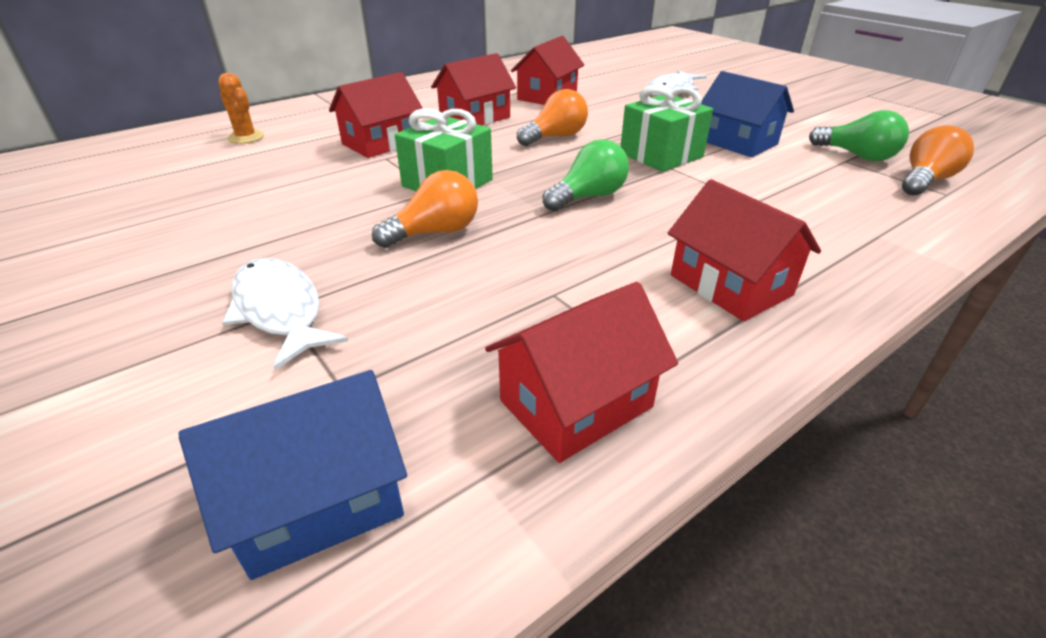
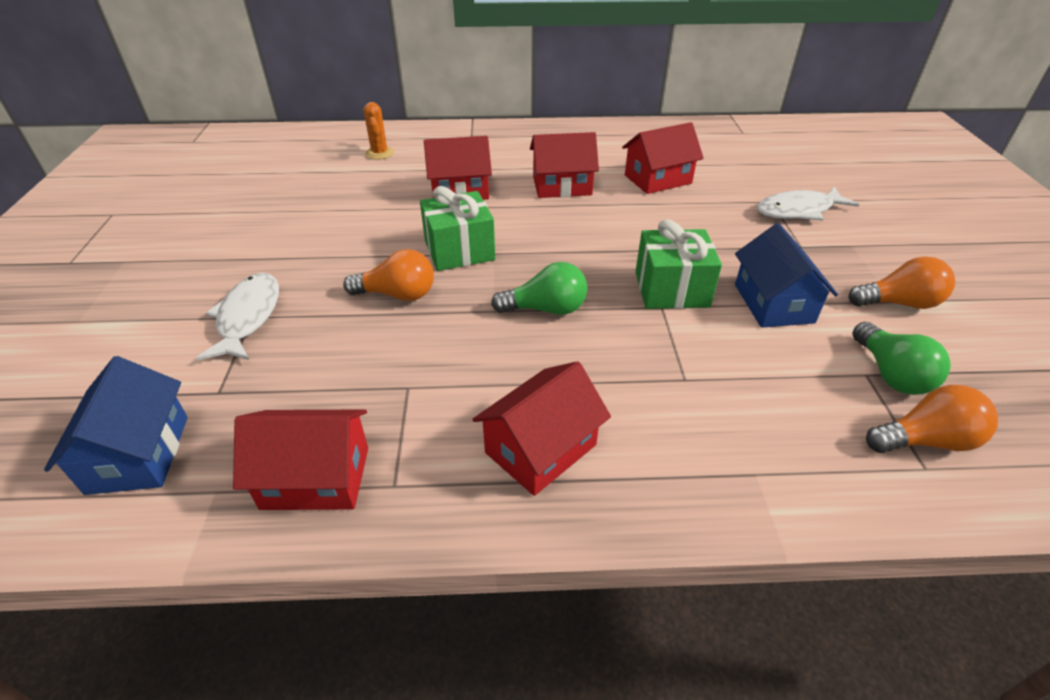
camera: 35 degrees right, 5 degrees up
blue house [179,370,407,580] -> blue house turned 75 degrees clockwise [44,356,188,495]
orange light bulb [517,89,588,146] -> orange light bulb moved to [849,256,955,309]
red house [668,179,821,321] -> red house turned 45 degrees clockwise [472,361,611,496]

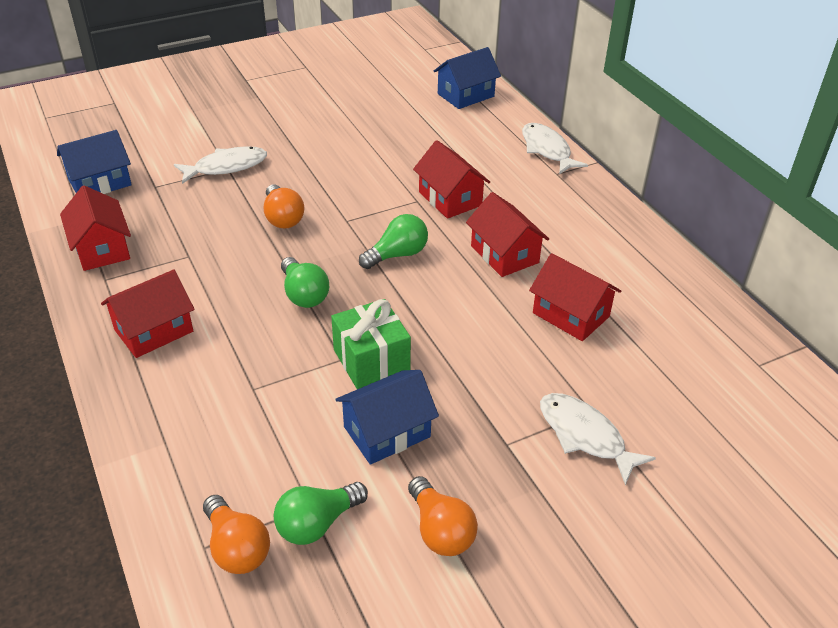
camera: 65 degrees right, 0 degrees up
orange cactus [364,102,394,160] -> none
green gift [420,186,495,271] -> none
red house [472,361,611,496] -> red house turned 60 degrees counterclockwise [101,270,195,358]
none -> green light bulb [359,214,428,269]
none -> blue house [433,47,501,109]
none -> white fish [522,123,588,174]

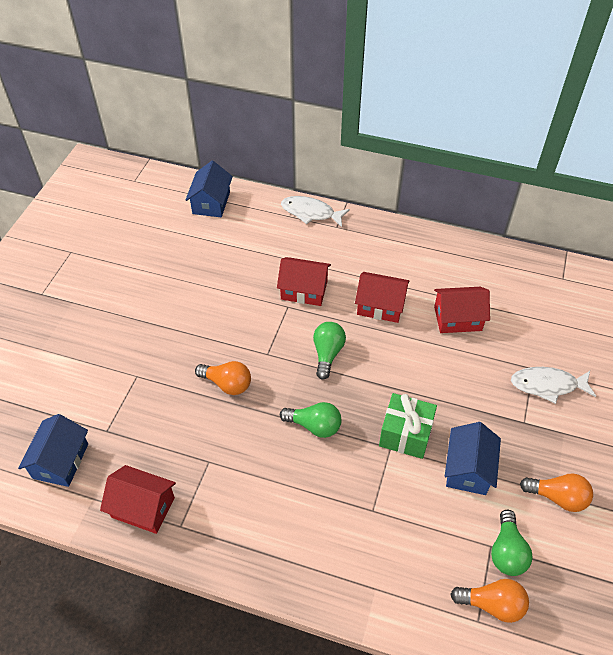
camera: 45 degrees left, 10 degrees up
red house [101,270,195,358] -> none
white fish [174,146,267,184] -> none

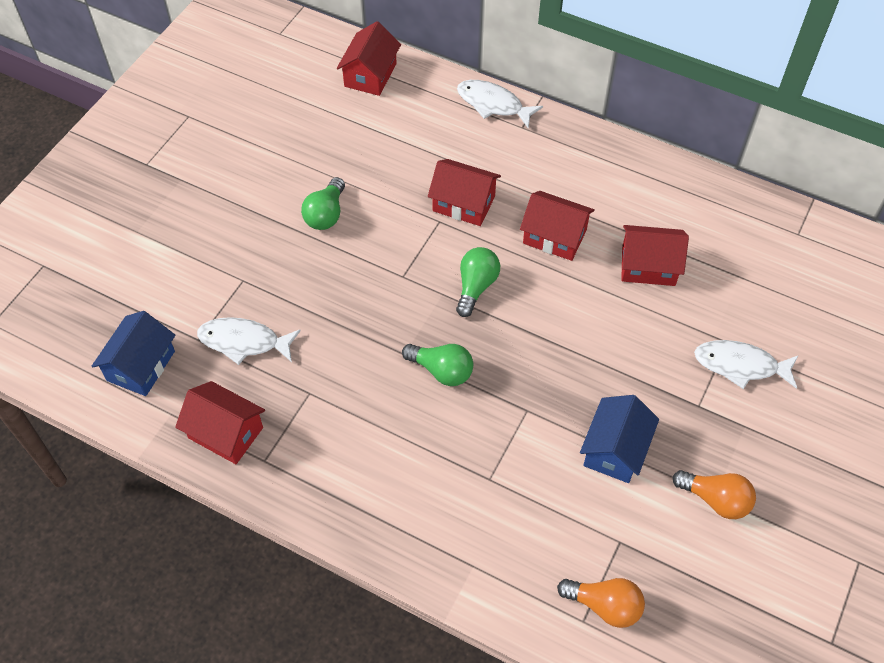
camera: 10 degrees right, 5 degrees up
blue house [186,161,233,217] -> red house [337,21,401,96]
orange light bulb [195,361,251,395] -> none
green gift [379,393,437,459] -> none
green light bulb [491,510,533,576] -> green light bulb moved to [301,177,345,230]
none -> white fish [197,317,301,365]

